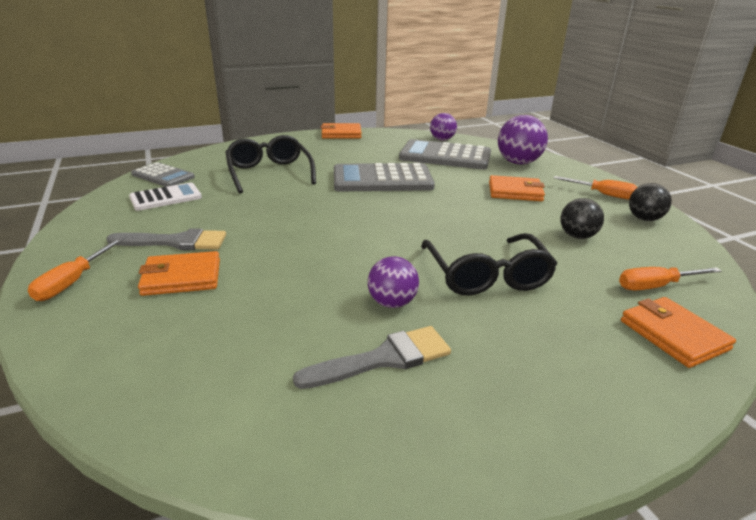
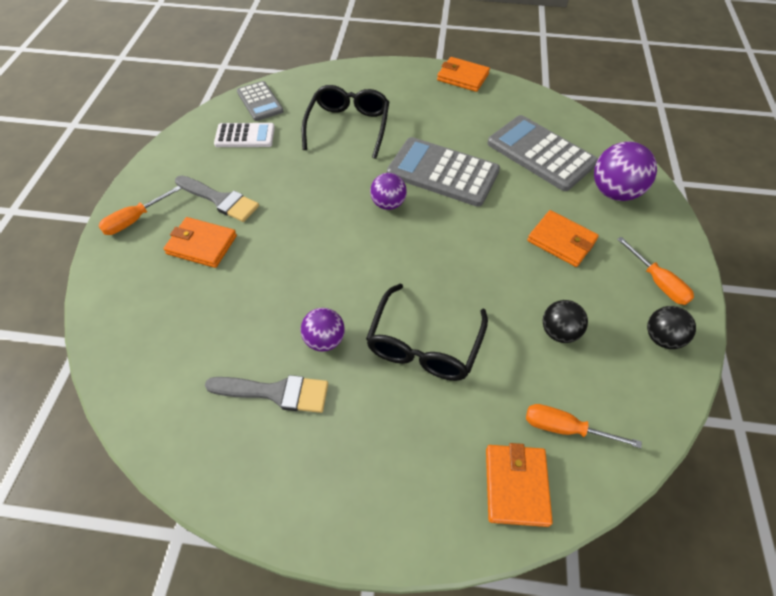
camera: 30 degrees right, 25 degrees up
purple ball [430,113,457,141] -> purple ball moved to [370,173,407,210]

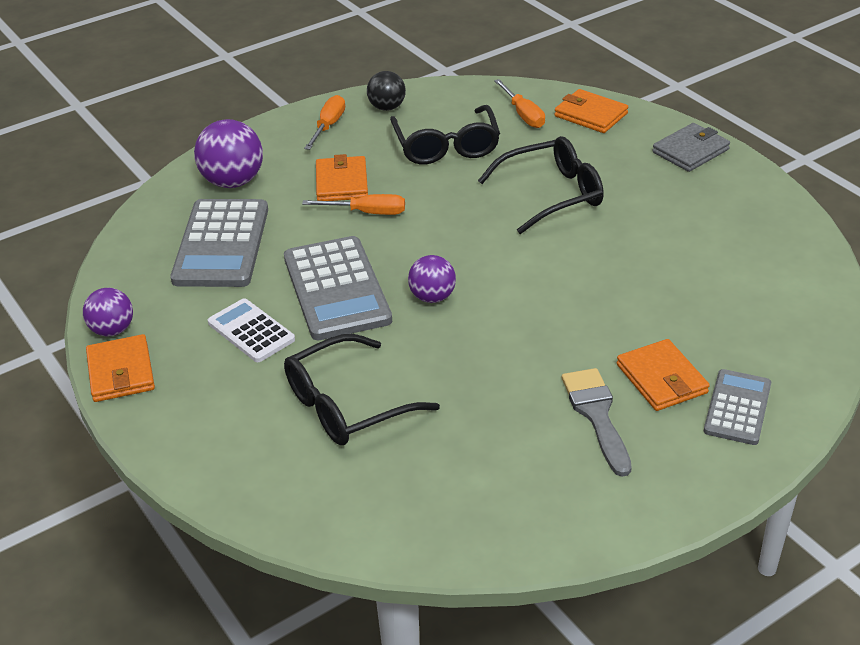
camera: 130 degrees left, 15 degrees down
orange screwdriver [98,186,181,235] -> orange screwdriver moved to [302,194,405,215]
grey brush [205,375,328,413] -> none
white calculator [214,123,275,147] -> white calculator moved to [208,299,295,362]
grey calculator [237,81,284,121] -> grey calculator moved to [704,369,771,445]
purple ball [301,308,345,352] -> purple ball moved to [83,288,133,337]
orange wallet [486,443,553,527] -> orange wallet turned 75 degrees clockwise [554,89,628,133]
black ball [543,300,588,343] -> black glasses [390,105,500,164]
none -> grey wallet [652,123,730,172]

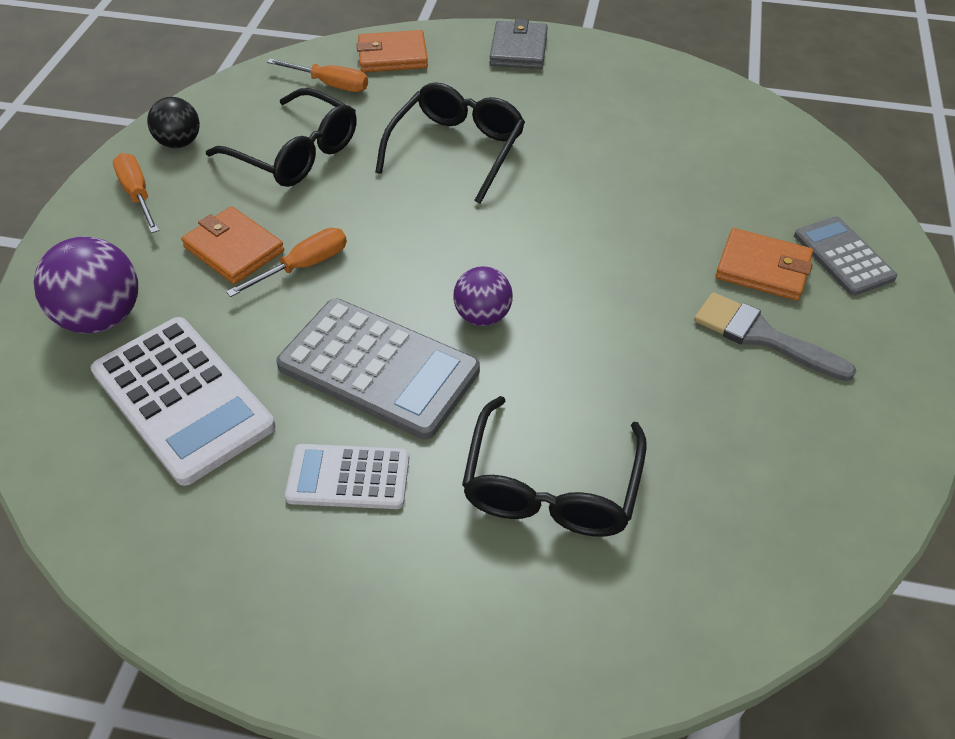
camera: 45 degrees left, 10 degrees up
purple ball [83,288,133,337] -> none
orange wallet [86,334,155,402] -> none
grey calculator [170,199,268,287] -> white calculator [91,317,275,486]

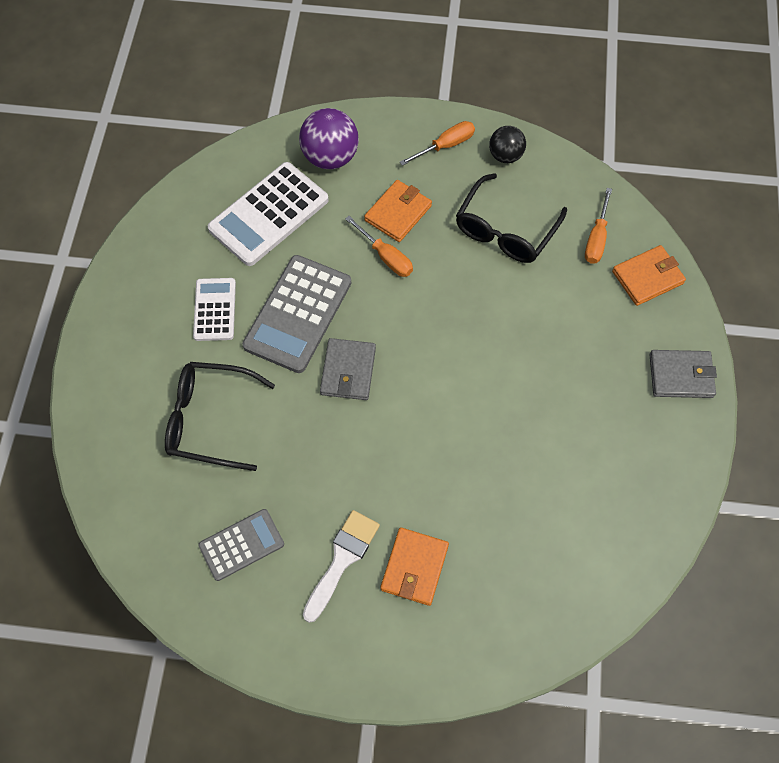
camera: 85 degrees right, 15 degrees up
orange wallet [357,30,428,72] -> orange wallet turned 75 degrees clockwise [612,245,686,306]
black glasses [375,82,525,204] -> none
purple ball [453,266,513,326] -> grey wallet [320,338,376,400]
grey brush [694,292,856,381] -> white brush [303,510,380,623]
grey calculator [794,217,897,296] -> grey calculator moved to [198,509,284,581]

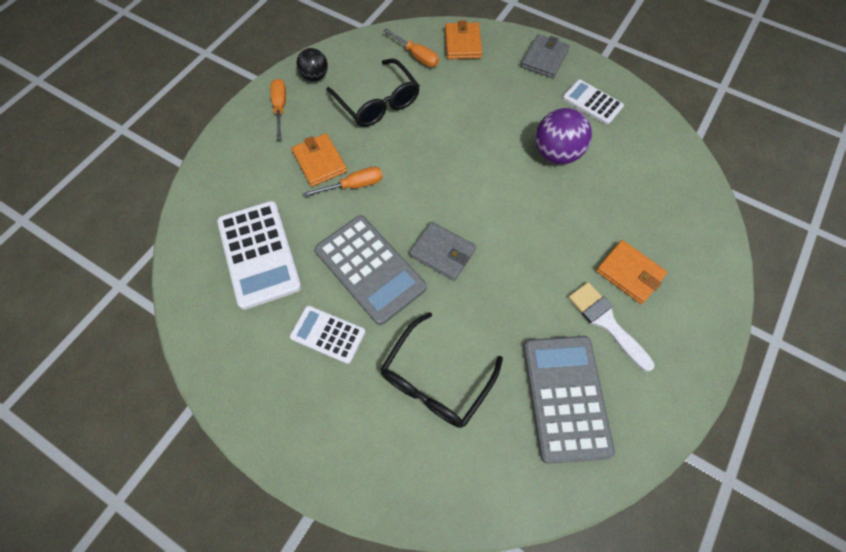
camera: 65 degrees left, 0 degrees up
grey calculator [198,509,284,581] -> grey calculator [523,336,615,464], size x1.70
purple ball [299,108,359,169] -> purple ball moved to [536,108,592,164]
none -> white calculator [562,80,624,125]

